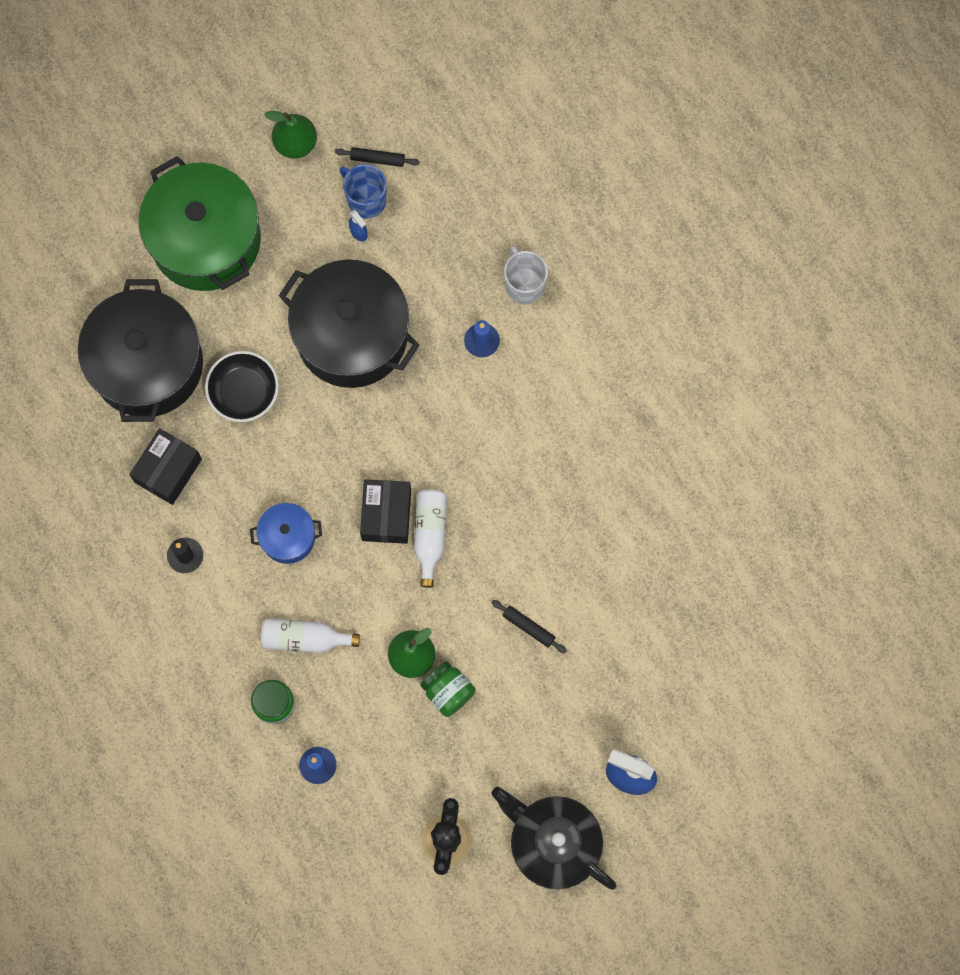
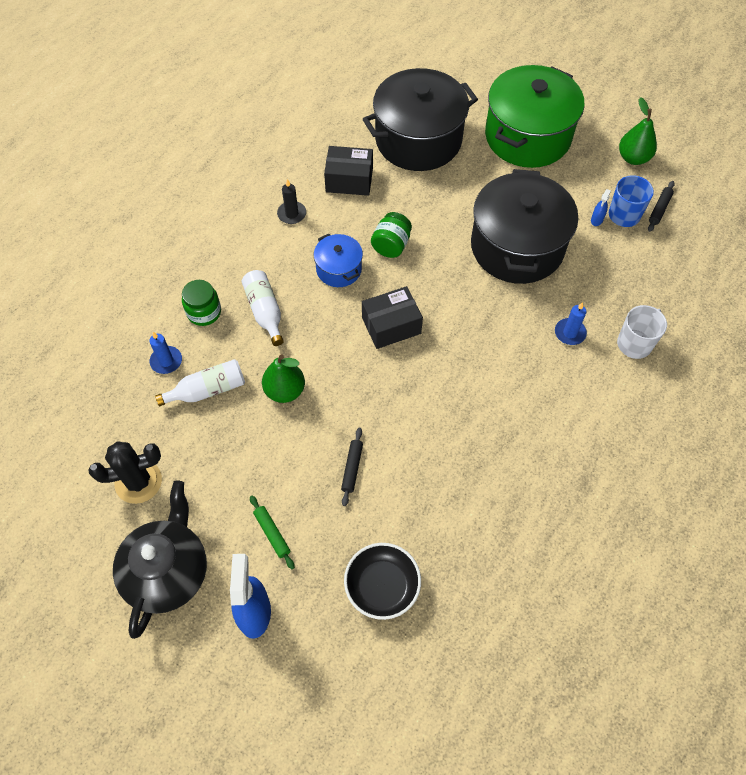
camera: 65 degrees right, 15 degrees down
black bowl [205,351,279,422] -> black bowl moved to [344,543,421,620]
black rolling pin [335,147,420,167] -> black rolling pin turned 45 degrees clockwise [648,181,675,232]
white bottle [414,490,447,588] -> white bottle moved to [155,359,245,406]
green jar [421,661,475,717] -> green jar moved to [371,212,412,258]
none -> green rolling pin [250,496,295,569]

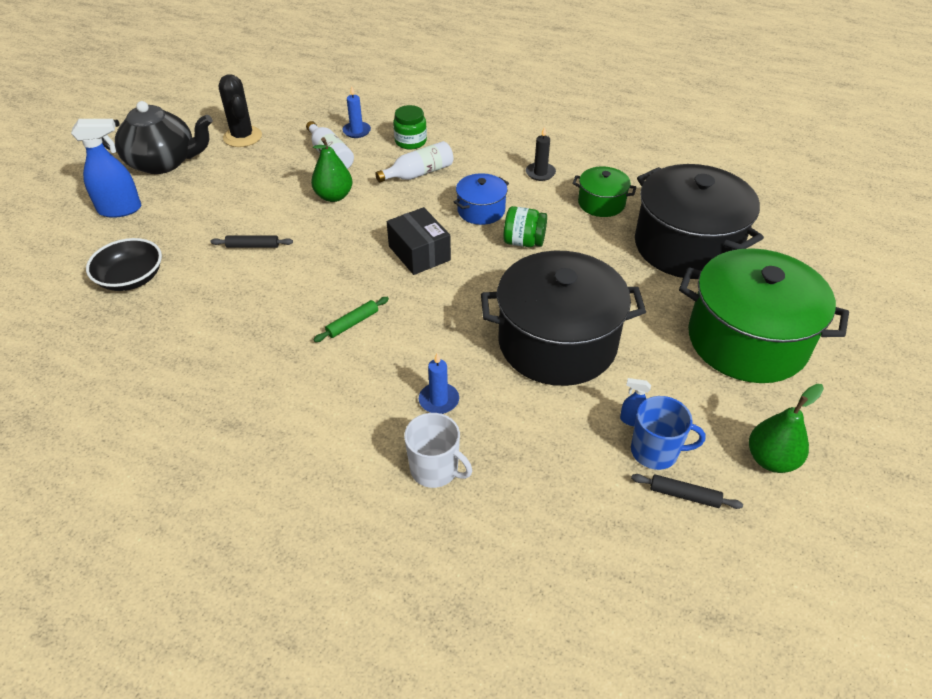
camera: 80 degrees right, 15 degrees down
green rolling pin [250,496,295,569] -> green rolling pin moved to [313,297,389,342]
black box [324,146,373,196] -> green pot [572,166,636,217]

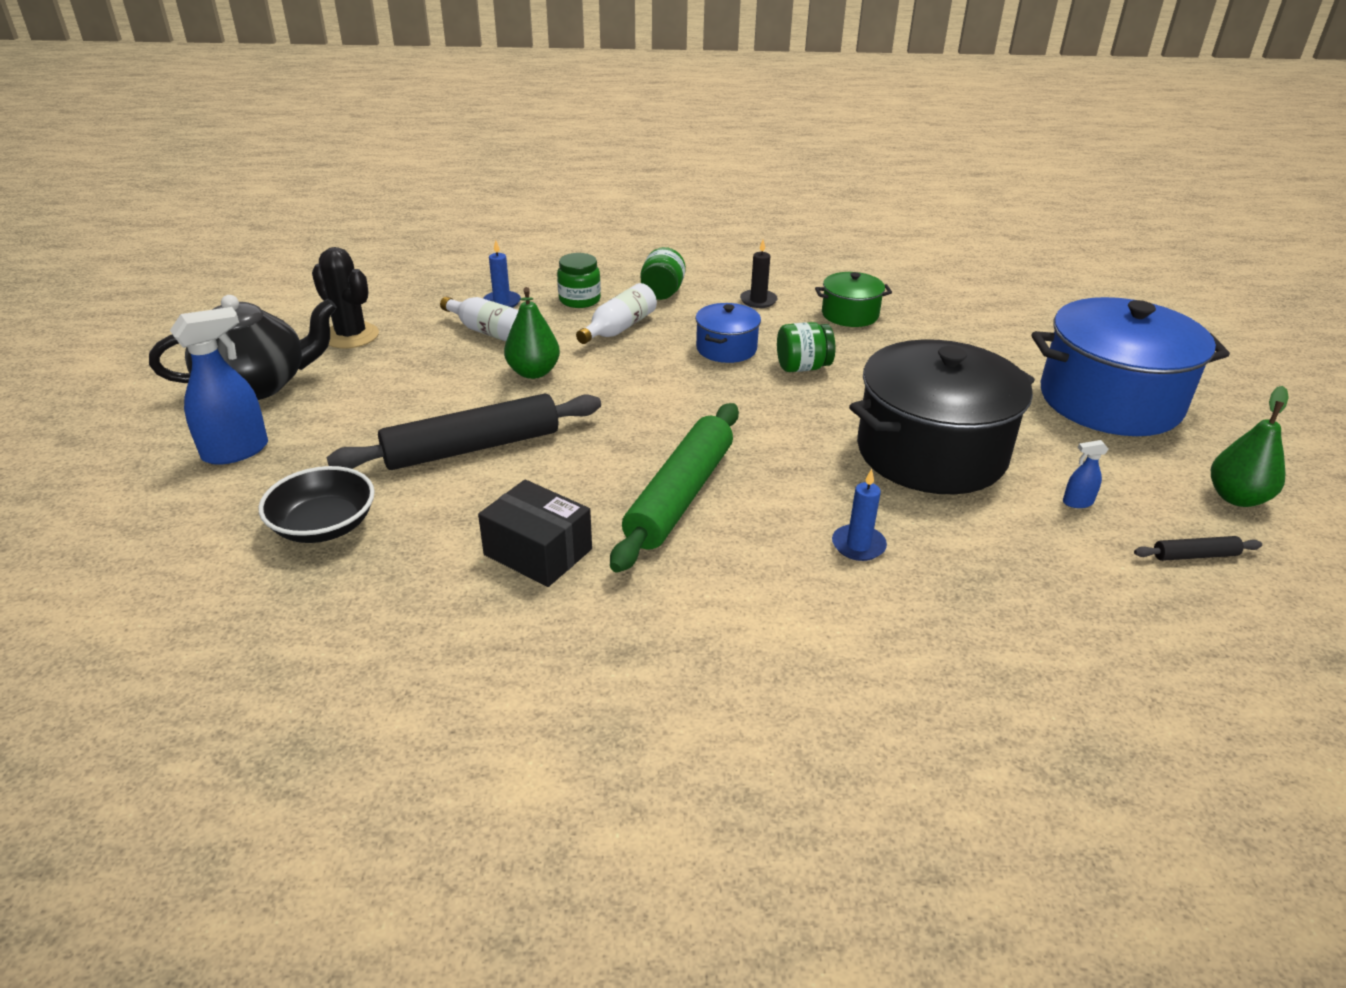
camera: 25 degrees left, 10 degrees down
black rolling pin [211,235,293,248] -> black rolling pin [327,394,601,470], size x2.35
green rolling pin [313,297,389,342] -> green rolling pin [610,403,739,573], size x2.35
black box [387,207,451,275] -> black box moved to [478,479,592,587]
white mug [404,413,472,488] -> none
blue mug [631,396,706,470] -> none
black pot [635,164,764,279] -> none
green pot [679,248,849,383] -> blue pot [1031,297,1230,436]
none -> green jar [641,247,686,300]

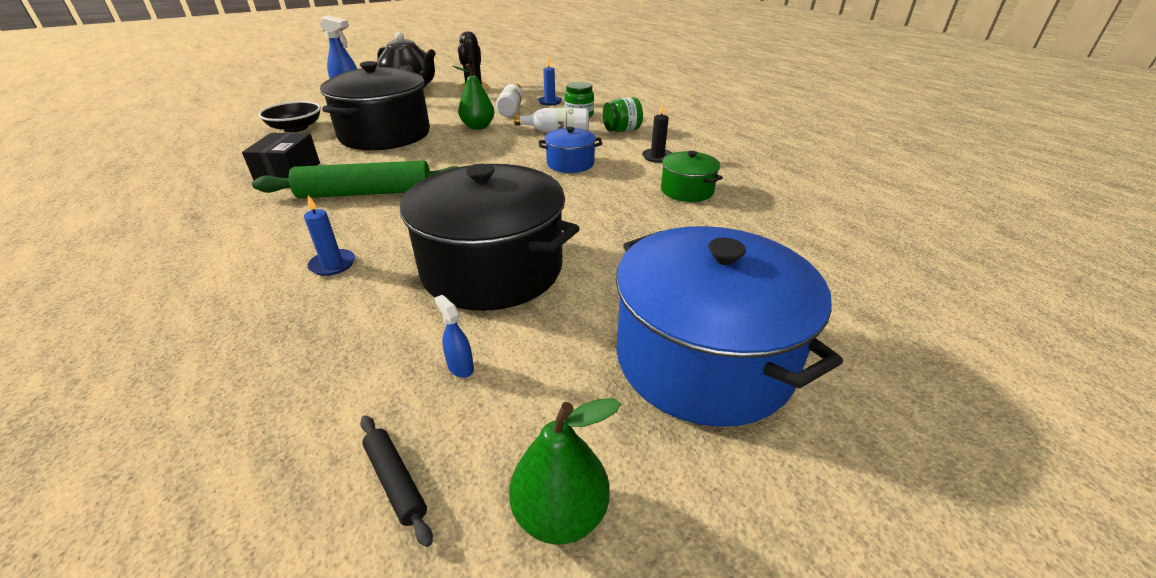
camera: 60 degrees right, 0 degrees up
black rolling pin [327,394,601,470] -> black pot [320,61,430,150]
green jar [777,322,835,372] -> none

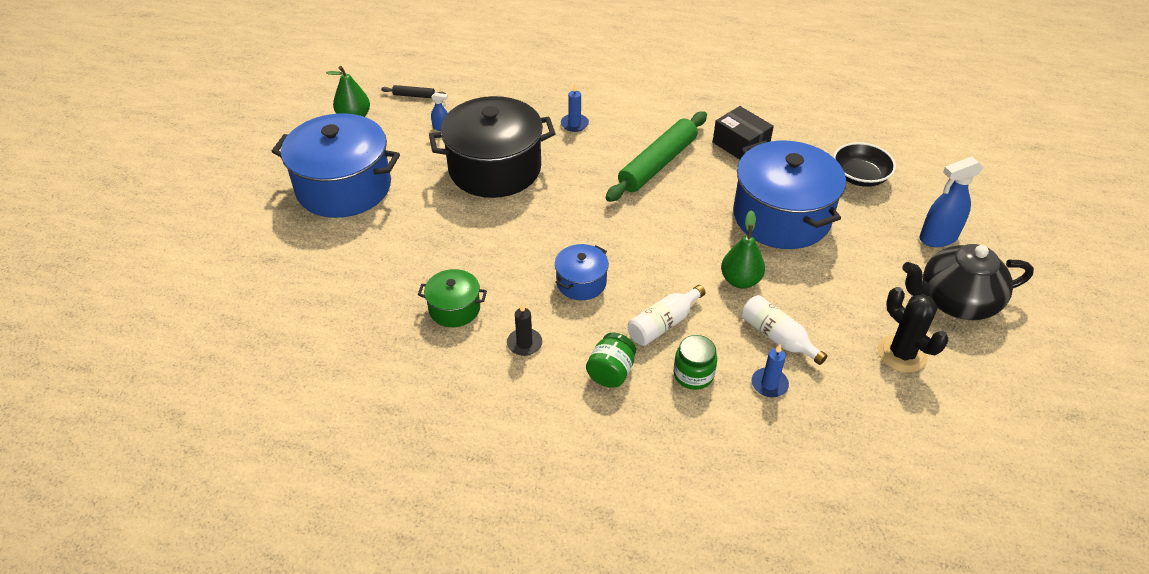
camera: 135 degrees right, 10 degrees up
black pot [320,61,430,150] -> blue pot [733,140,846,249]

